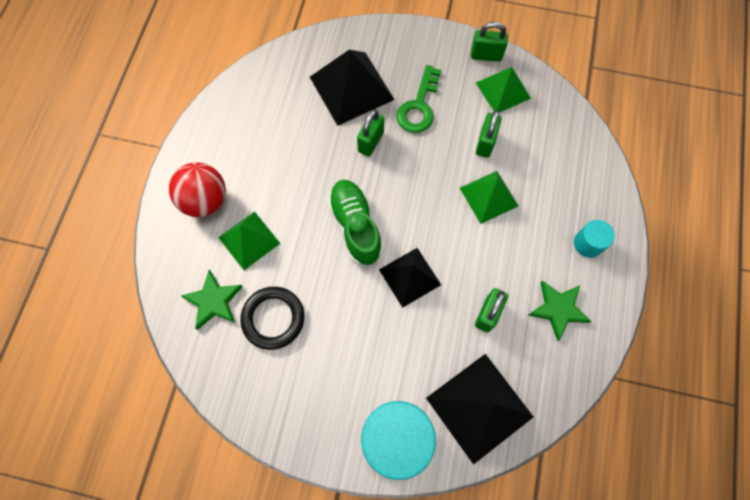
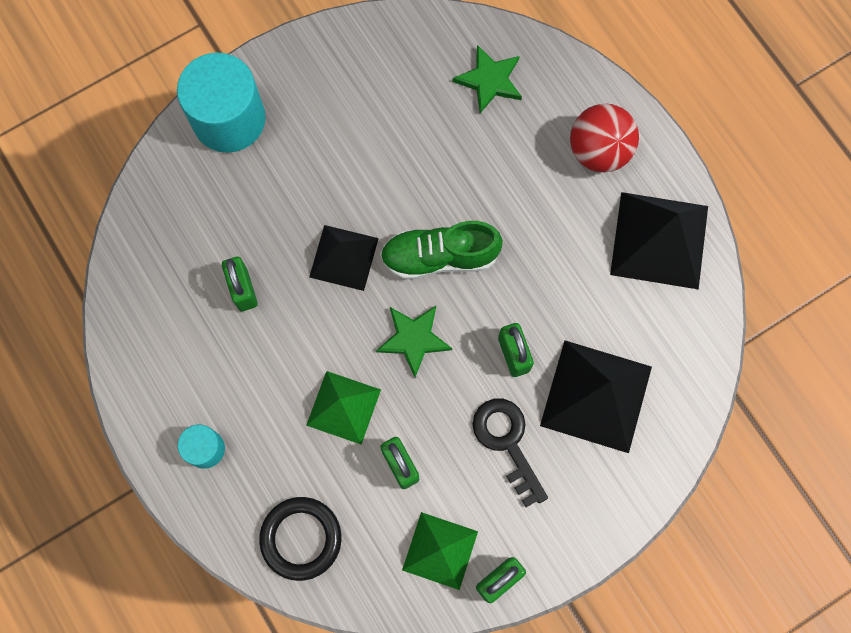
camera: 135 degrees right, 5 degrees up
green pyramid [218,212,281,270] -> none
black ring [240,287,304,350] -> black ring moved to [259,497,341,581]
green shoe [328,180,383,266] -> green shoe turned 150 degrees clockwise [380,221,503,280]
green key [397,65,441,133] -> black key [473,399,548,507]
black pyramid [426,354,533,465] -> black pyramid moved to [610,192,708,289]
green star [528,281,592,341] -> green star moved to [376,306,452,377]

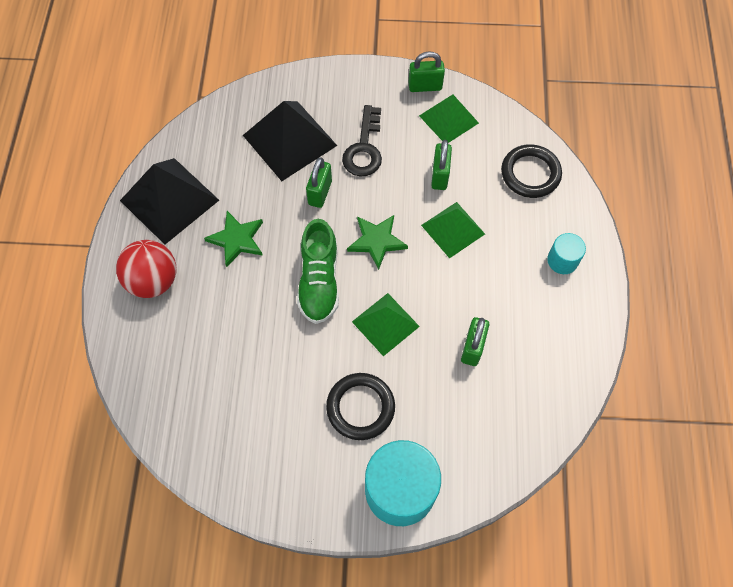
camera: 145 degrees left, 10 degrees down
black pyramid [309,225,379,291] -> green pyramid [352,293,420,356]
green shoe [380,221,503,280] -> green shoe turned 60 degrees clockwise [297,219,339,324]
green star [453,45,522,113] -> green star moved to [204,211,263,267]
none -> black ring [326,373,395,440]

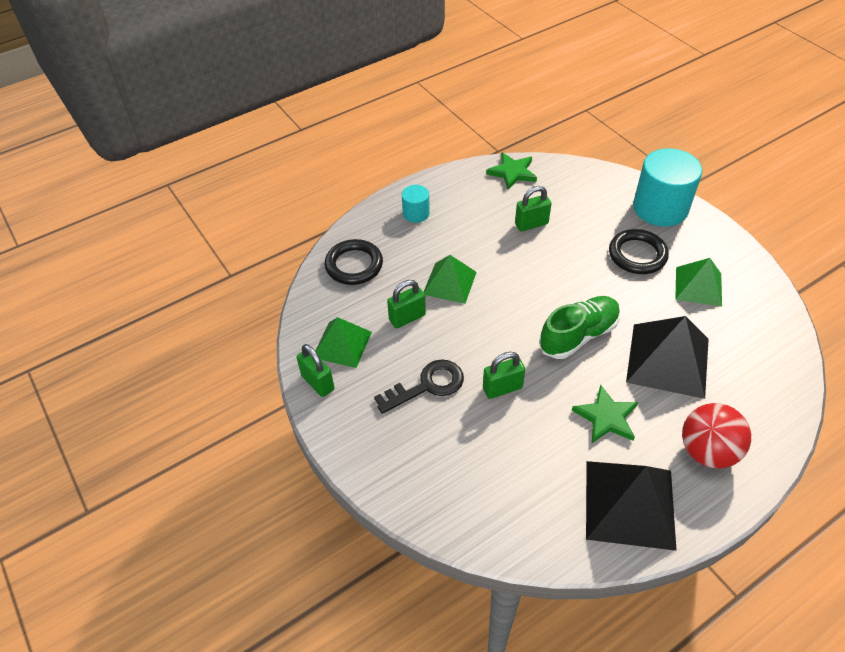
camera: 125 degrees left, 15 degrees down
black pyramid [243,101,337,181] -> black pyramid moved to [626,316,709,399]
green star [347,215,408,270] -> green star moved to [486,152,537,190]
green pyramid [352,293,420,356] -> green pyramid moved to [675,258,722,306]

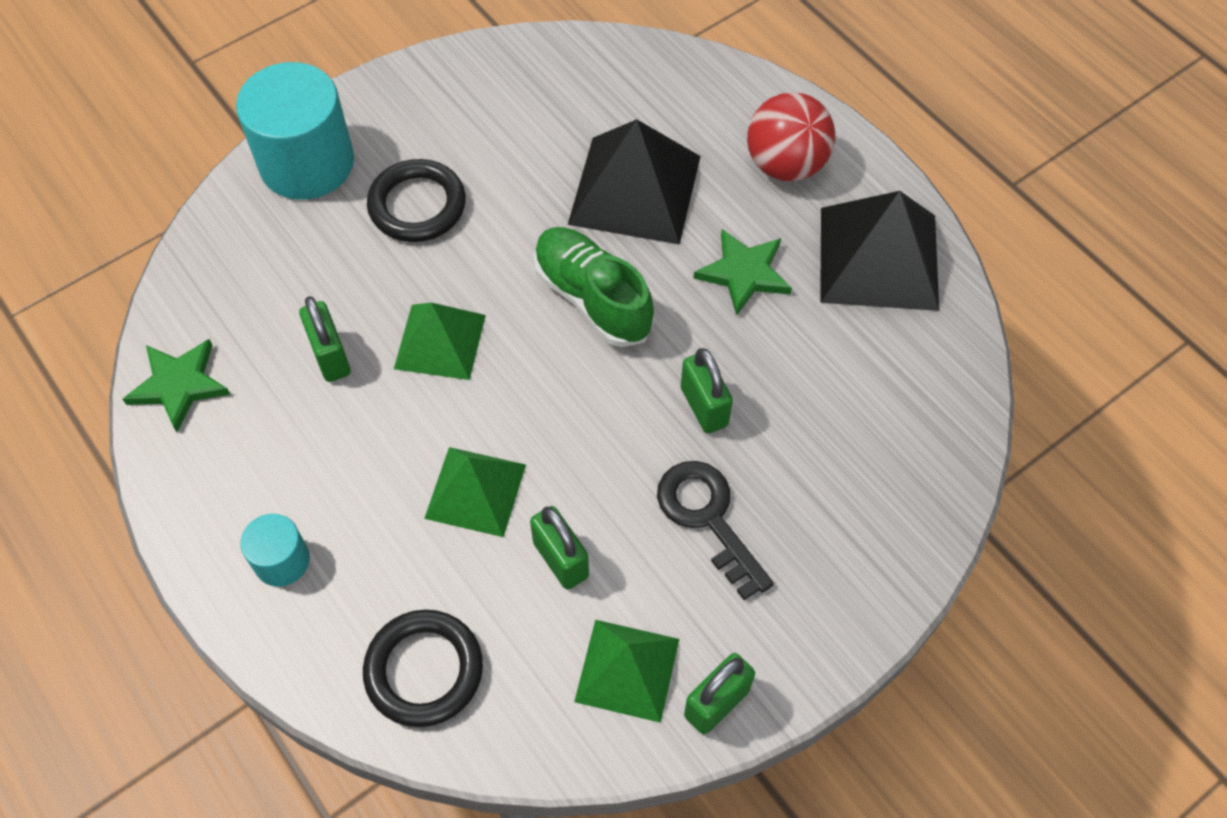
camera: 95 degrees left, 10 degrees up
green pyramid [675,258,722,306] -> green pyramid moved to [394,303,486,380]

